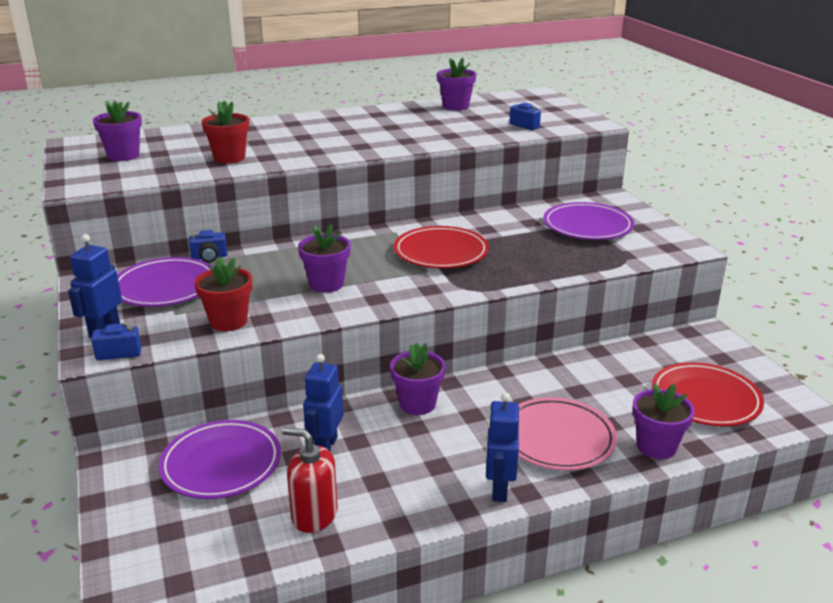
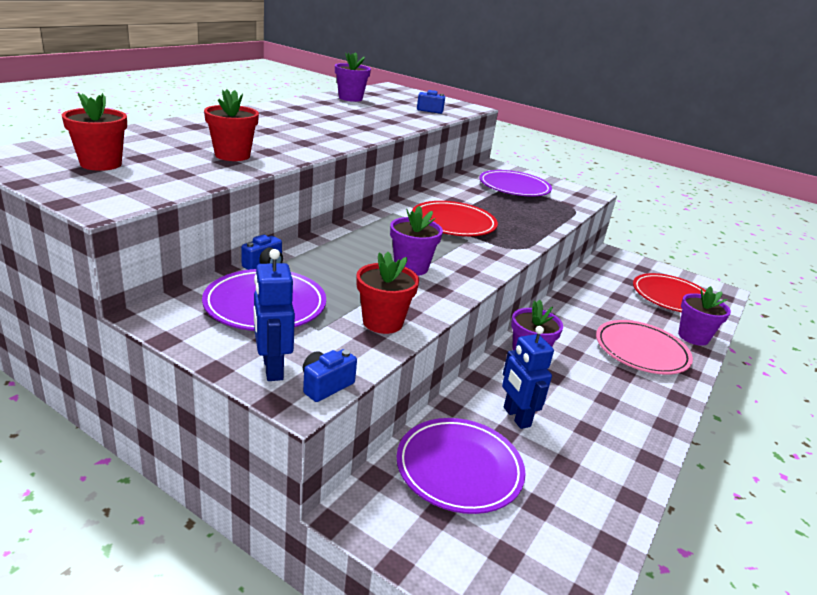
camera: 40 degrees left, 0 degrees up
purple flower pot [93,100,142,161] -> red flower pot [62,93,127,171]
red soap dispenser [282,427,338,533] -> none
blue robot [485,392,519,502] -> none

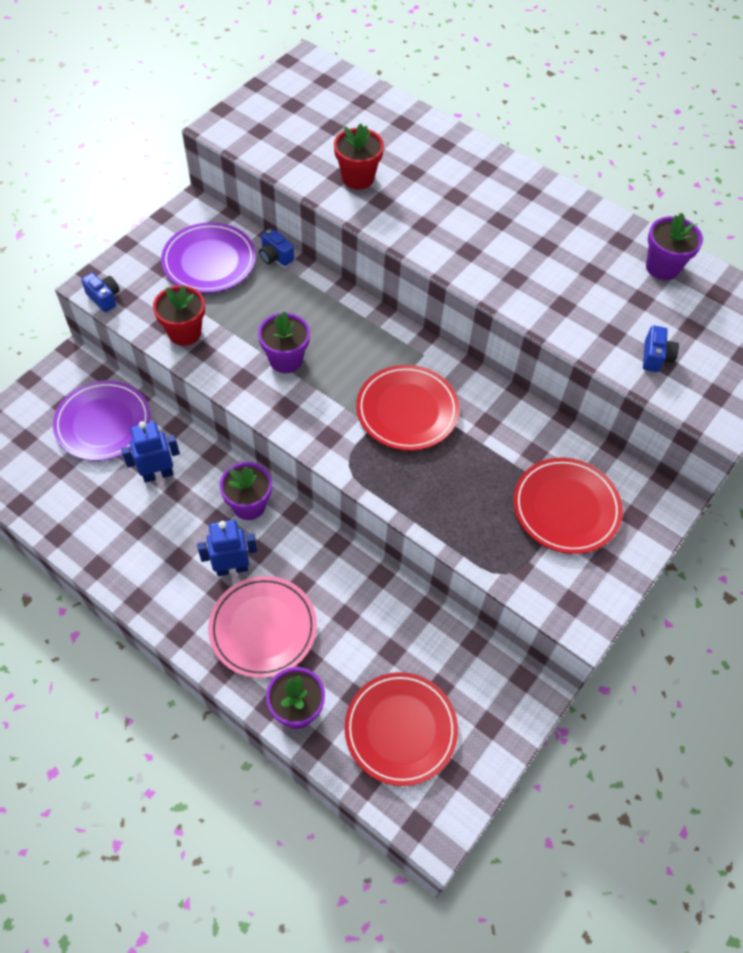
camera: 95 degrees right, 30 degrees up
red flower pot [62,93,127,171] -> none
blue robot [254,249,295,381] -> blue robot moved to [197,520,257,576]
purple plate [479,170,552,197] -> red plate [513,458,623,554]

